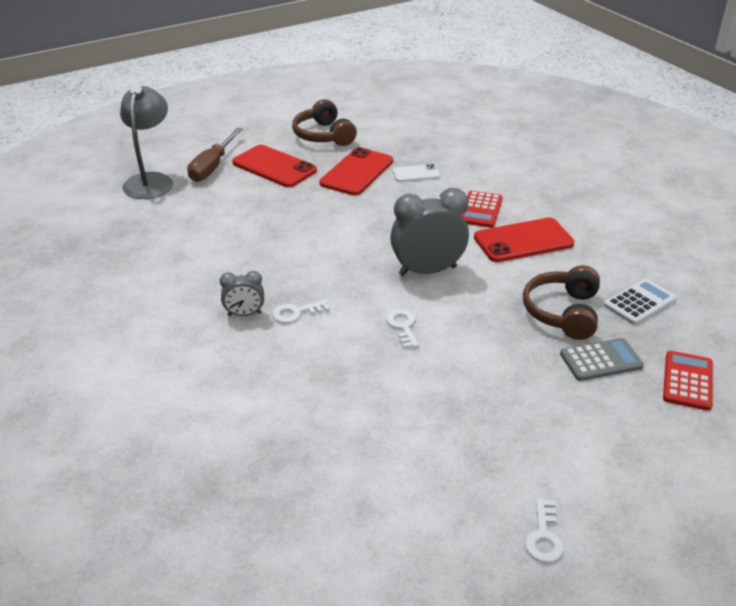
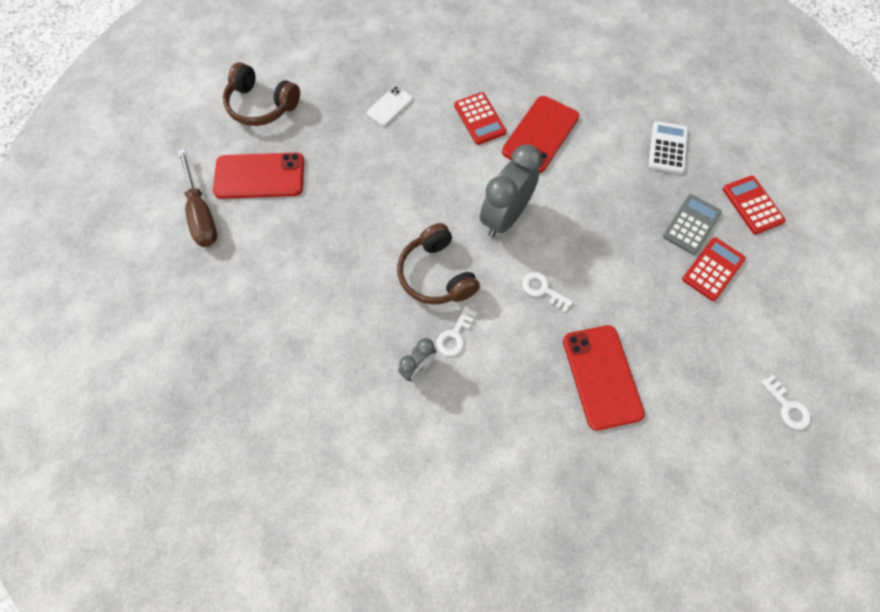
camera: 40 degrees left, 30 degrees up
grey lamp [120,85,173,199] -> none
red phone [319,147,393,195] -> red phone moved to [563,325,645,431]
brown headphones [523,265,600,340] -> brown headphones moved to [397,223,480,305]
none -> red calculator [682,237,746,301]

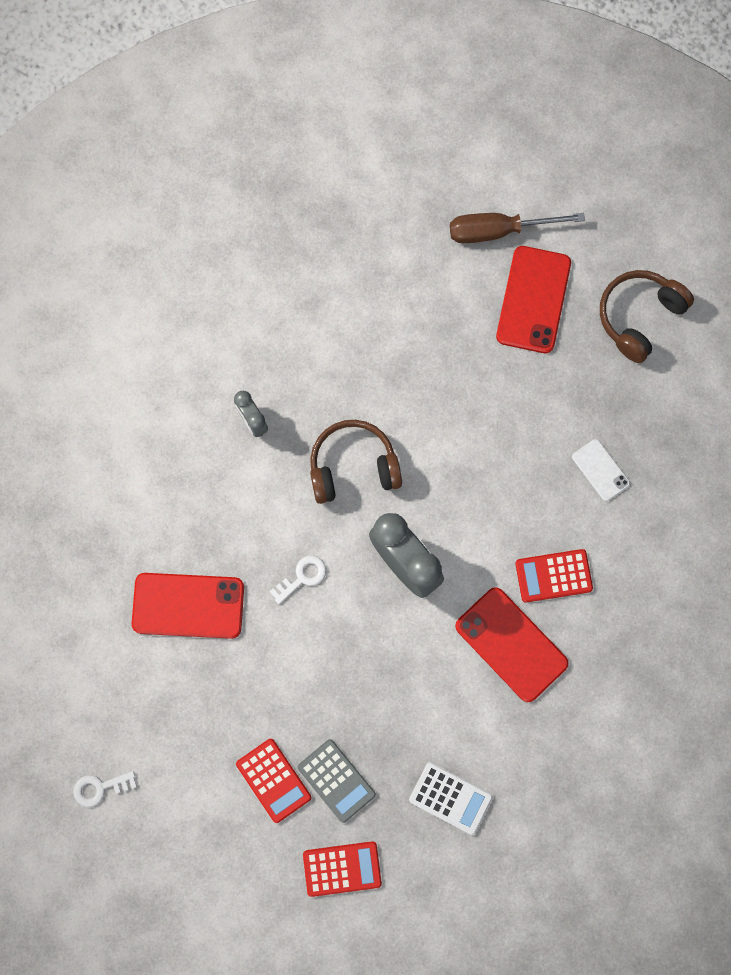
camera: 105 degrees right, 10 degrees up
white key [437,306,477,356] -> none

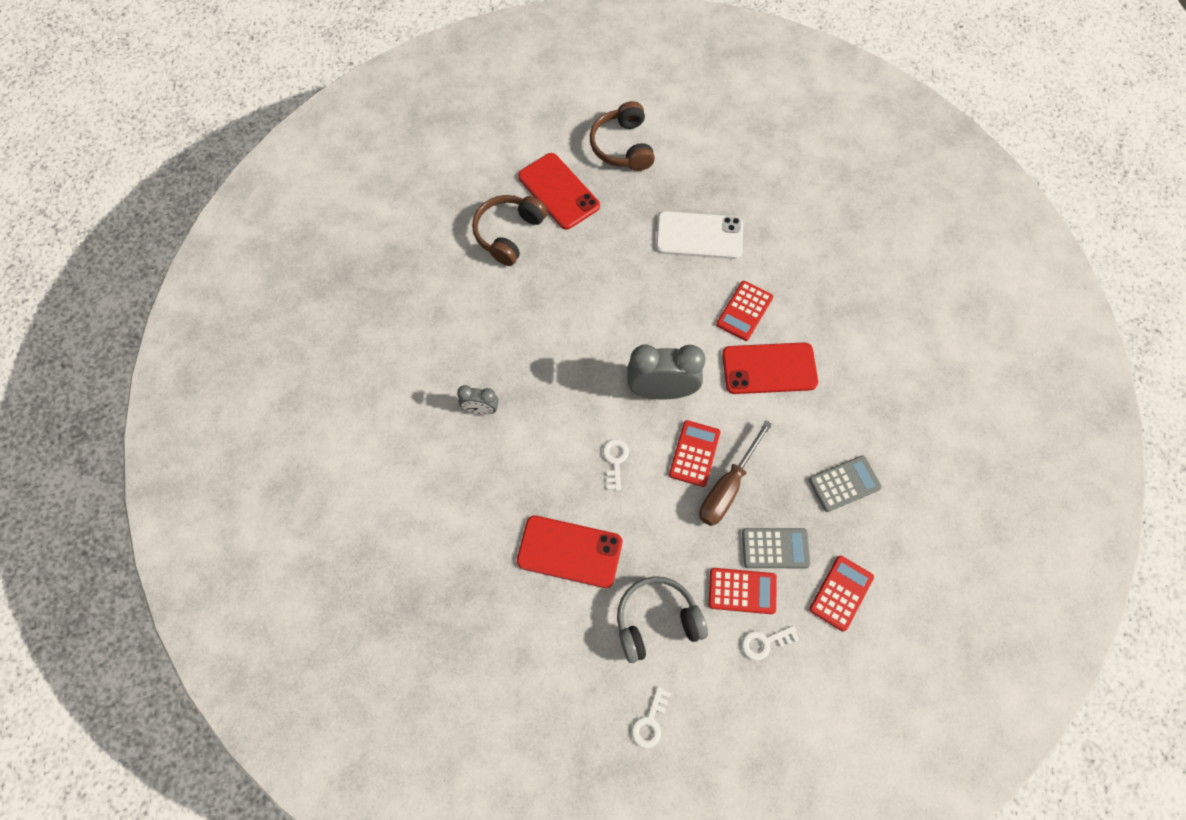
camera: 50 degrees left, 10 degrees down
red phone [132,573,244,639] -> red phone turned 60 degrees clockwise [517,515,622,588]
brown headphones [310,420,402,504] -> brown headphones moved to [472,195,547,266]
white calculator [409,762,493,835] -> grey calculator [809,455,882,512]
brown screwdriver [450,213,585,243] -> brown screwdriver moved to [699,420,772,526]
white phone [572,439,630,501] -> white phone [656,211,743,259], size x1.81
none -> grey headphones [617,576,708,663]
none -> red calculator [669,420,721,487]
none -> white key [741,626,799,661]

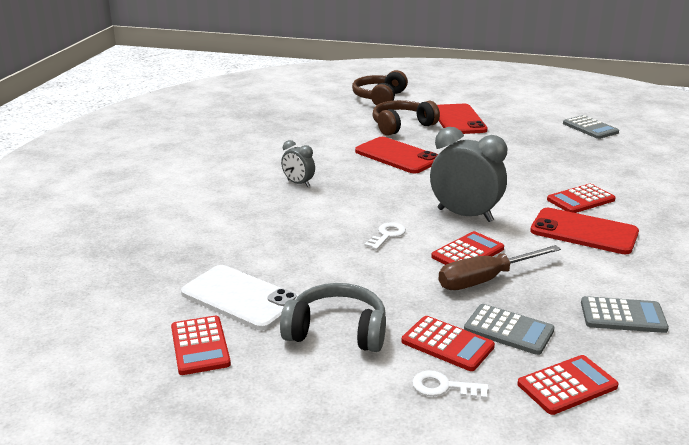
camera: 30 degrees right, 40 degrees down
red phone [517,515,622,588] -> red phone moved to [355,137,438,173]
brown headphones [590,101,655,171] -> brown headphones moved to [352,70,408,105]
white key [631,687,671,748] -> none
white phone [656,211,743,259] -> white phone moved to [181,265,299,330]
none -> red calculator [171,316,231,375]
none -> grey calculator [563,115,619,139]

